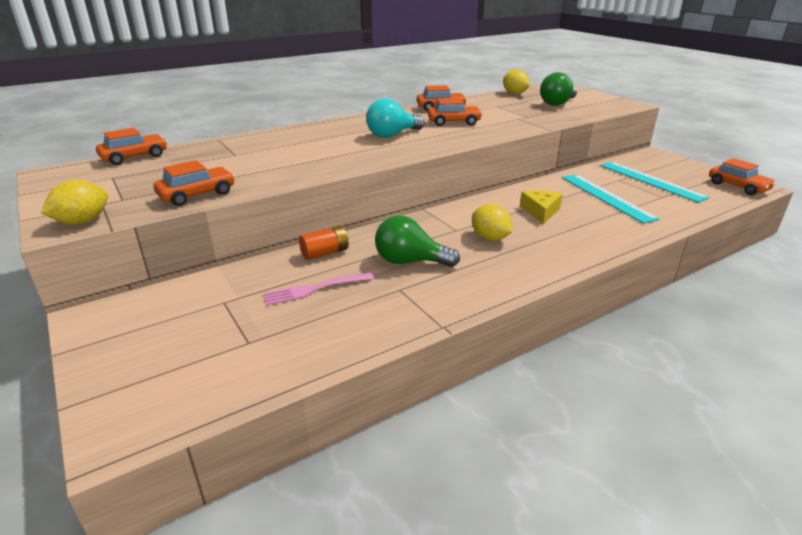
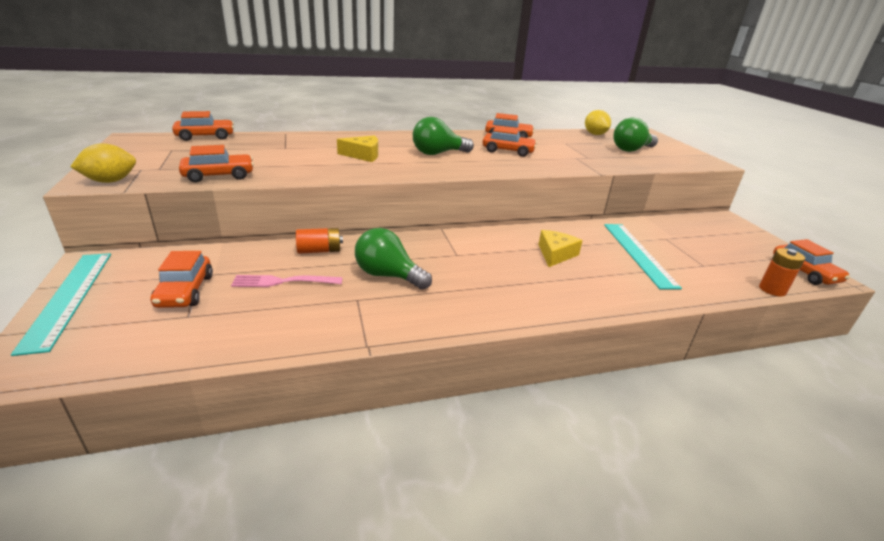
camera: 15 degrees right, 0 degrees up
turquoise light bulb [366,98,425,138] -> green light bulb [413,117,474,155]
yellow lemon [472,204,512,241] -> none
turquoise ruler [600,162,710,203] -> turquoise ruler moved to [11,253,111,356]
none -> orange car [151,251,213,308]
none -> yellow cheese [337,136,378,162]
none -> orange battery [759,248,805,297]

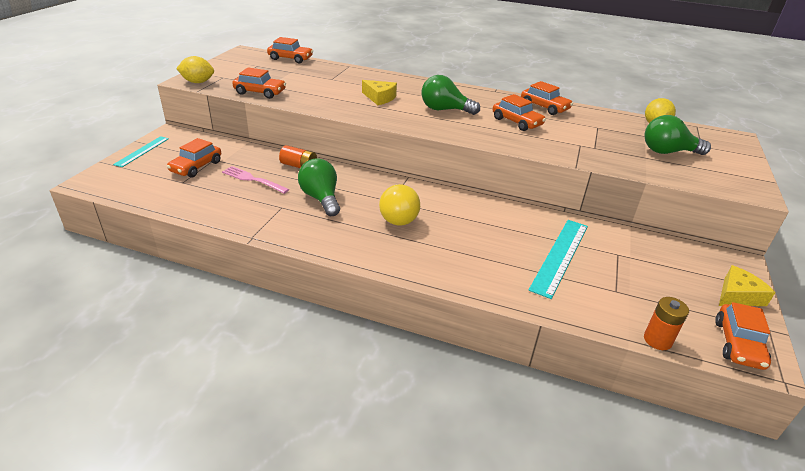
camera: 35 degrees right, 5 degrees up
turquoise ruler [11,253,111,356] -> turquoise ruler [113,136,169,167], size x0.62
yellow cheese [538,230,583,267] -> yellow cheese moved to [719,265,776,306]
none -> yellow light bulb [379,184,420,226]

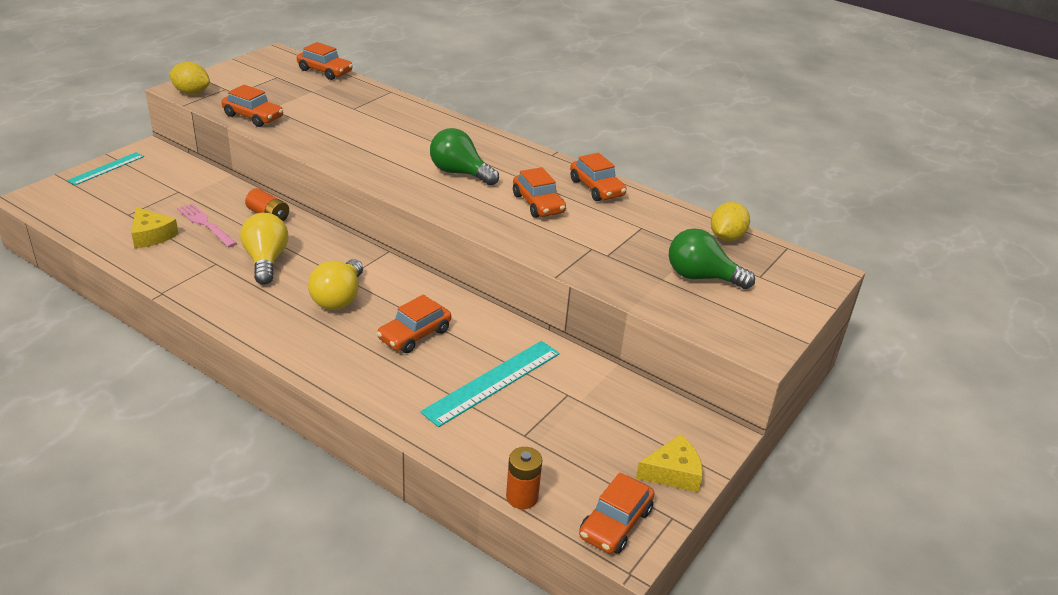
camera: 15 degrees right, 0 degrees up
orange car [167,138,221,178] -> orange car moved to [377,295,451,353]
green light bulb [298,158,340,216] -> yellow light bulb [240,213,288,285]
yellow cheese [362,80,397,105] -> yellow cheese moved to [131,207,179,248]

